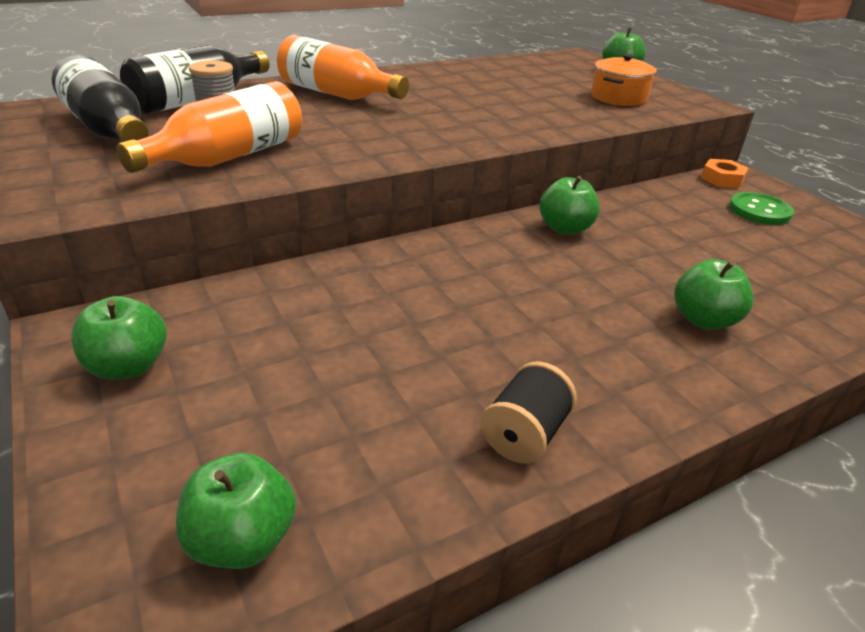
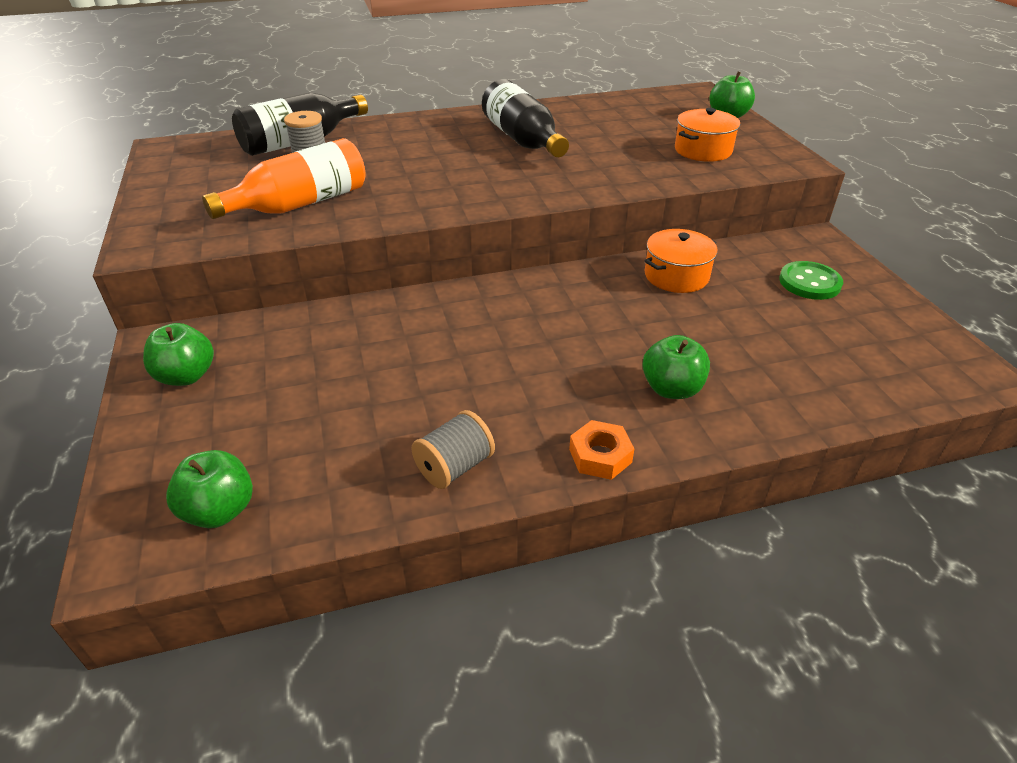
camera: 15 degrees right, 5 degrees up
black bottle [52,55,149,142] -> black bottle moved to [482,79,569,157]
orange bottle [277,35,409,100] -> none
black spool [480,361,577,464] -> grey spool [411,410,495,489]
green apple [540,176,600,235] -> none
orange nut [701,159,748,188] -> orange nut moved to [569,420,635,480]
none -> orange pot [644,229,718,293]

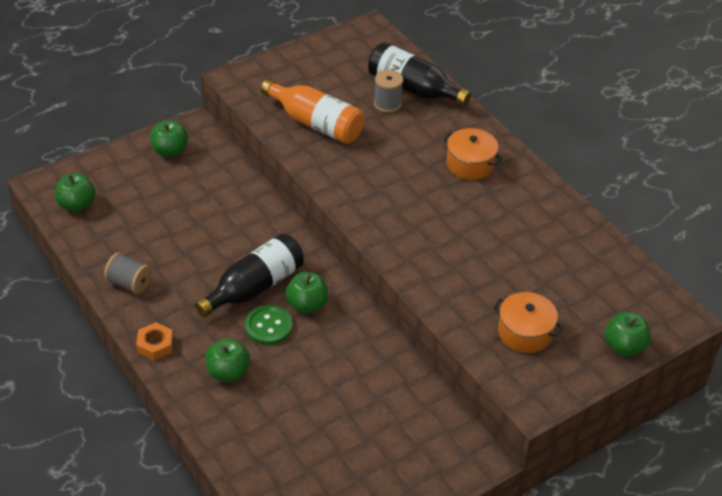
camera: 70 degrees right, 5 degrees up
black bottle [482,79,569,157] -> black bottle moved to [195,233,304,317]
orange pot [644,229,718,293] -> orange pot moved to [443,128,502,180]
green button [779,261,843,300] -> green button moved to [245,305,293,345]
none -> green apple [285,272,328,313]

